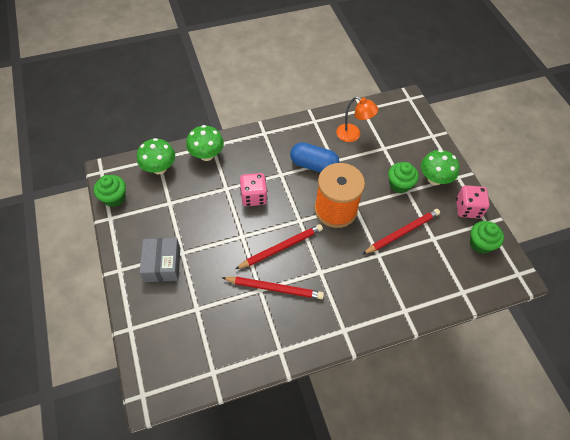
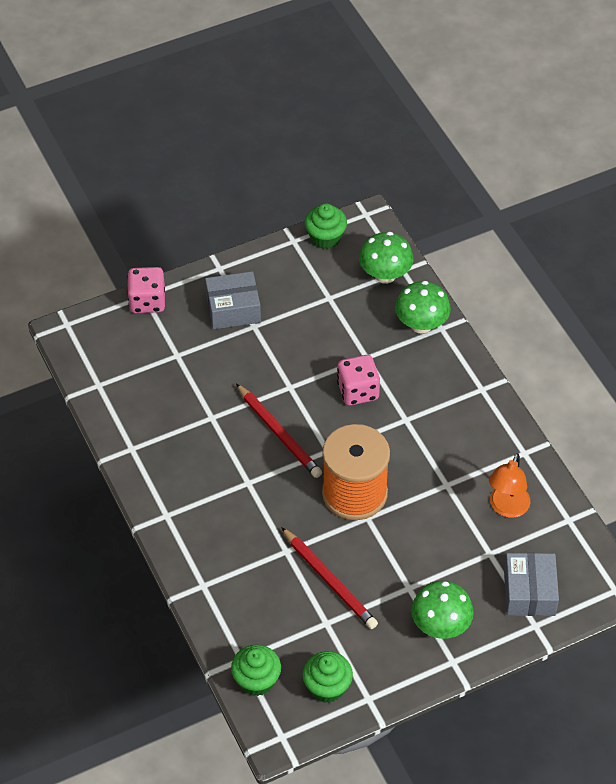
camera: 85 degrees right, 5 degrees down
red pencil [222,276,324,299] -> none
blue capsule [290,142,339,173] -> none
green cupcake [388,162,419,194] -> green cupcake moved to [231,645,281,696]
pink dice [456,185,490,219] -> pink dice moved to [127,267,165,313]
none -> grey box [504,553,559,616]

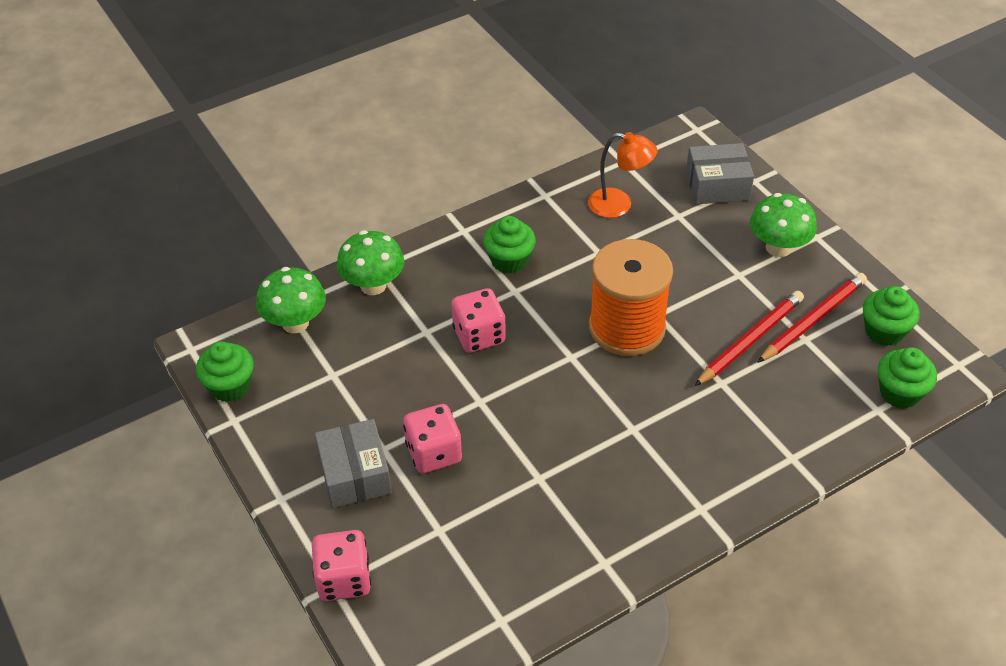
camera: 95 degrees left, 5 degrees down
red pencil [236,383,322,478] -> red pencil moved to [757,273,867,363]
none -> pink dice [403,404,462,473]
none -> green cupcake [483,216,536,274]

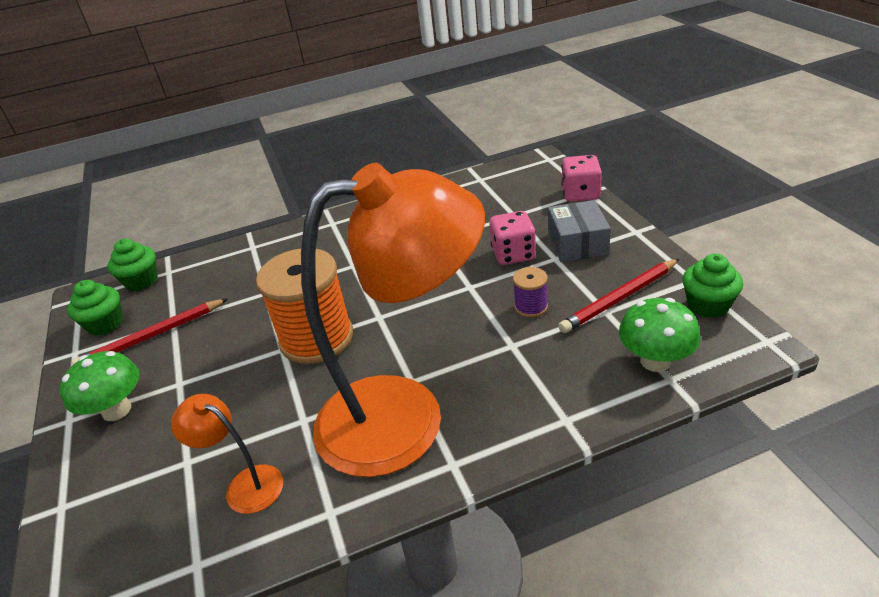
camera: 165 degrees left, 10 degrees down
green mushroom [337,230,404,295] -> none
pink dice [451,288,506,353] -> none
green cupcake [483,216,536,274] -> orange lamp [301,163,485,477]
grey box [686,143,754,204] -> none
red pencil [694,291,804,386] -> red pencil moved to [558,259,679,333]
none -> purple spool [513,267,548,318]

